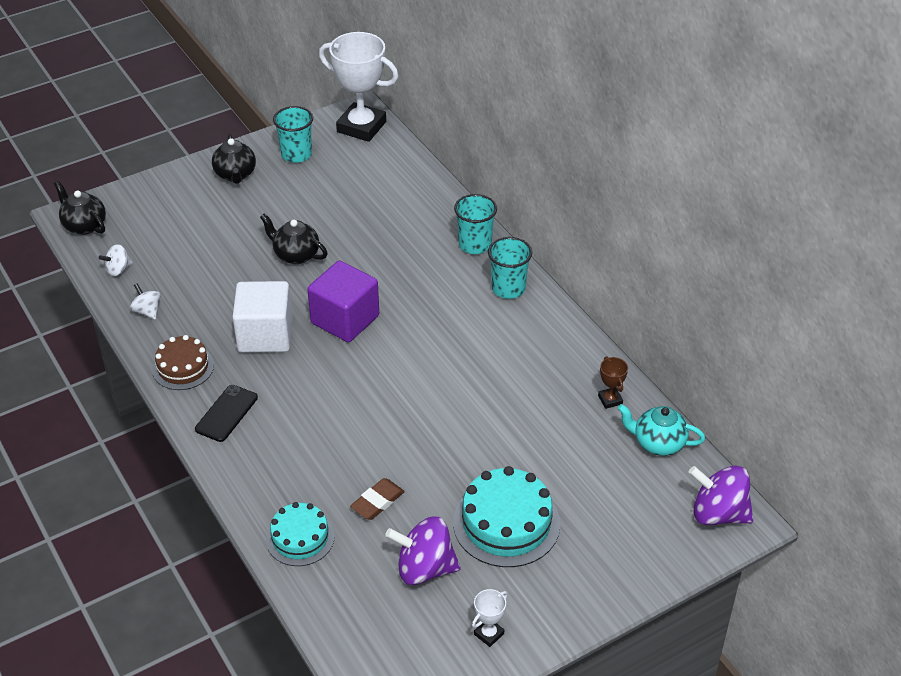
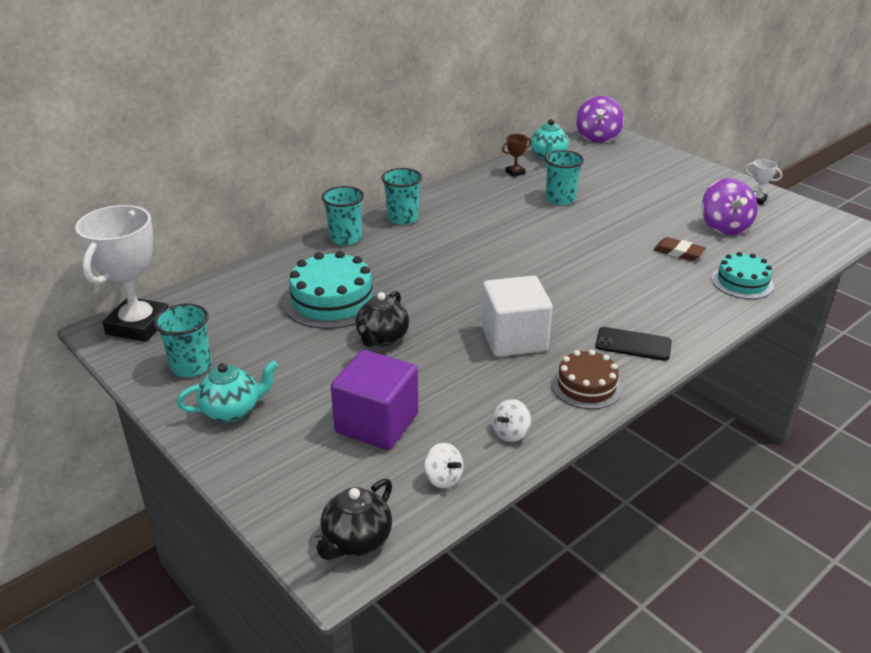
camera: 100 degrees left, 10 degrees down
black teapot [212,134,256,184] -> turquoise teapot [177,361,278,422]
purple cube [307,260,379,342] -> purple cube moved to [331,350,418,450]
turquoise cake [453,466,560,567] -> turquoise cake moved to [283,251,380,329]
none -> turquoise cup [545,150,584,205]

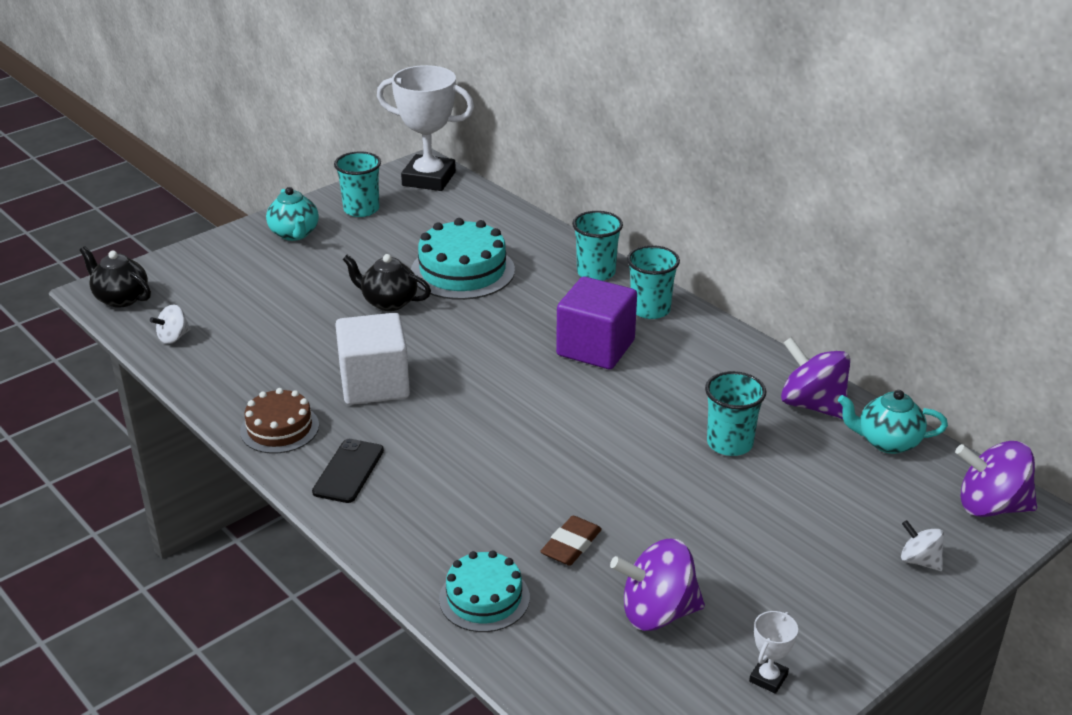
camera: 90 degrees right, 0 degrees up
purple cube [331,350,418,450] -> purple cube moved to [556,277,637,369]
white spinning top [492,399,531,442] -> white spinning top moved to [901,520,944,571]
brown trophy [502,134,531,177] -> purple spinning top [781,337,850,419]

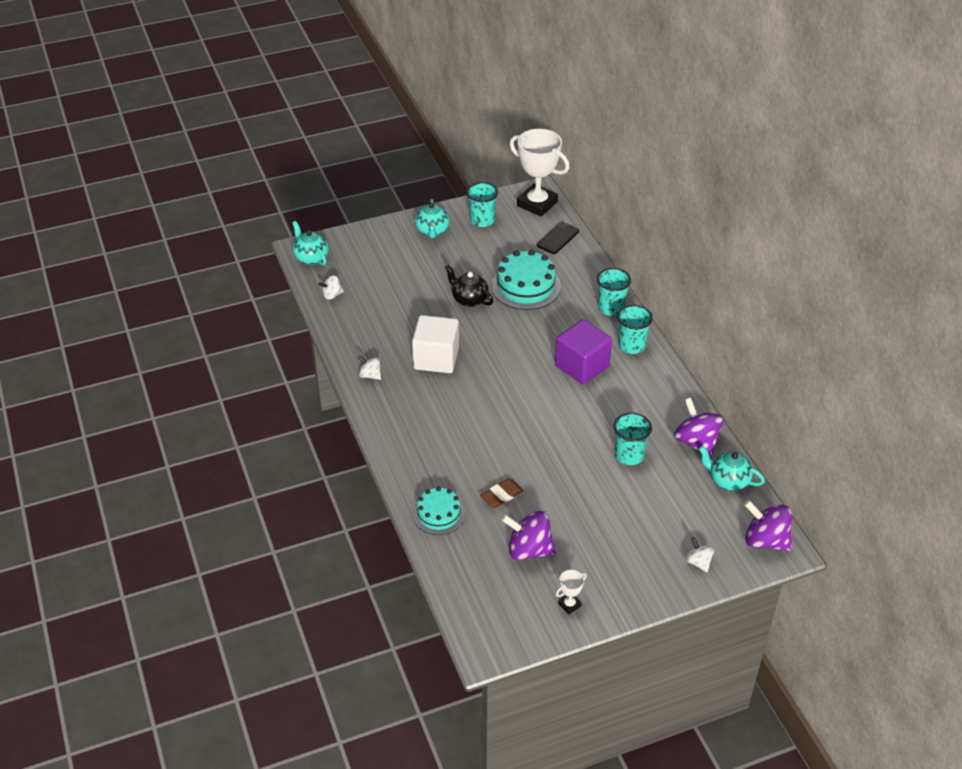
camera: 20 degrees right, 10 degrees up
black teapot [80,246,151,308] -> turquoise teapot [292,221,329,266]
brown cake [240,388,319,454] -> white spinning top [358,355,381,380]
black phone [312,439,384,503] -> black phone moved to [537,222,579,254]

